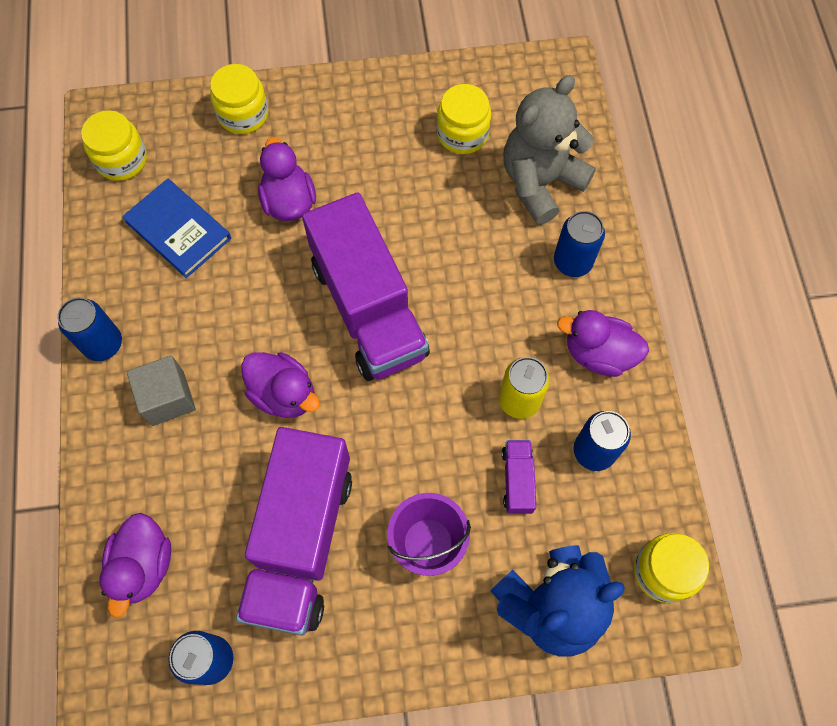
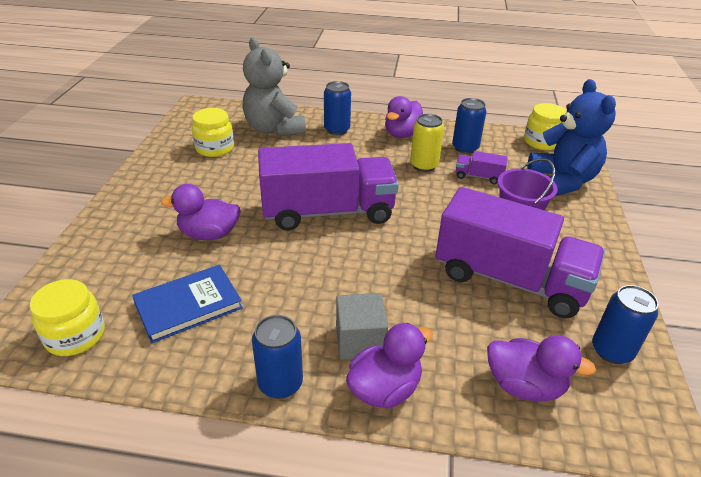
camera: 75 degrees left, 30 degrees down
yellow jar [210,64,268,134] -> none
purple duck [241,352,320,418] -> purple duck moved to [346,323,433,409]

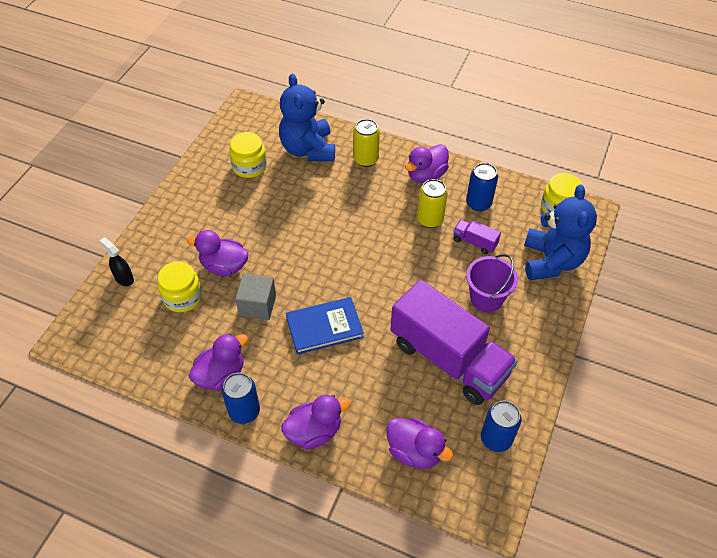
camera: 15 degrees right, 15 degrees up
yellow jar [30,279,105,356] -> yellow jar moved to [158,261,202,312]
blue book [132,265,243,343] -> blue book moved to [286,297,364,355]
grey teddy bear [243,38,306,136] -> blue teddy bear [279,73,335,161]
purple truck [258,143,399,231] -> none
blue can [324,81,351,135] -> yellow can [353,119,380,167]
grey cube [336,293,388,360] -> grey cube moved to [235,274,276,320]
none -> black spray bottle [99,237,134,286]
none -> purple duck [189,333,248,391]

